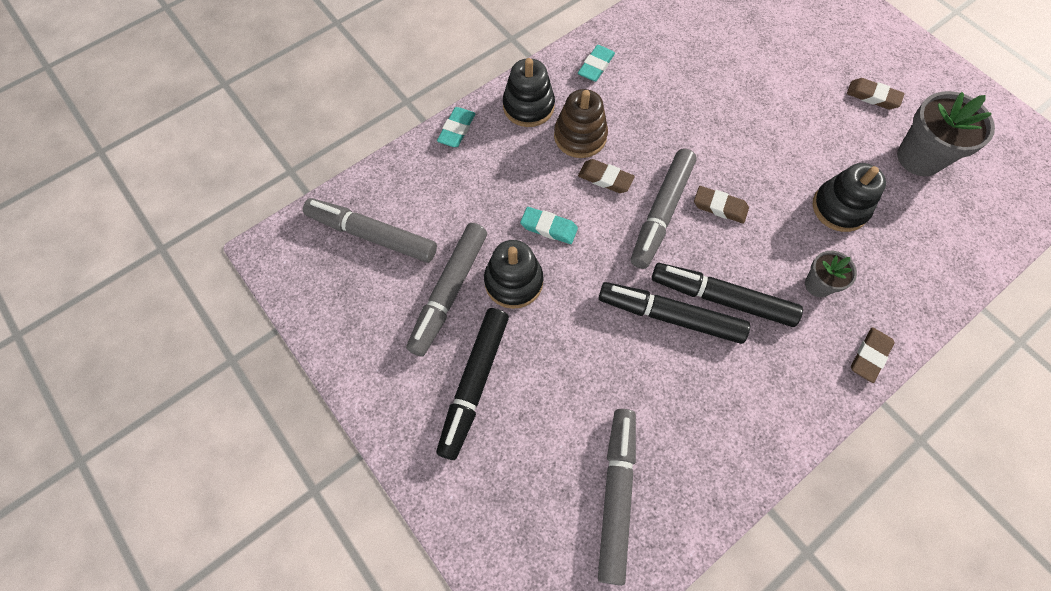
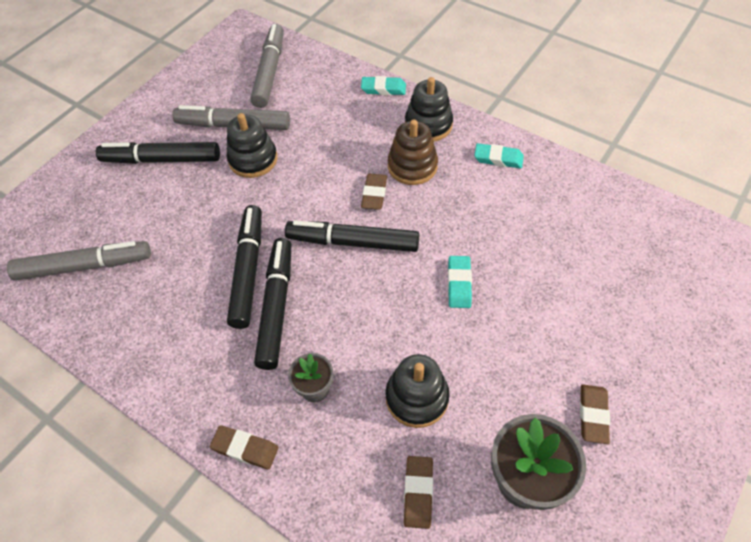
camera: 75 degrees right, 10 degrees down
turquoise eraser [520,207,578,244] -> turquoise eraser moved to [448,256,472,308]
grey marker [631,149,696,269] -> black marker [285,221,419,252]
brown eraser [694,186,749,224] -> brown eraser moved to [404,456,433,529]

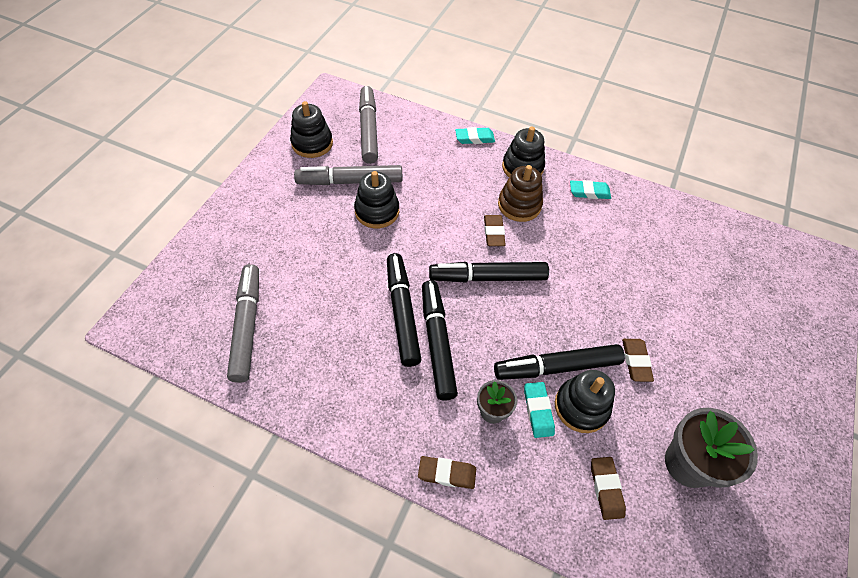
camera: 15 degrees left, 0 degrees up
grey marker [7,241,151,281] -> grey marker turned 75 degrees counterclockwise [227,264,259,383]
black marker [96,142,220,164] -> black marker moved to [494,344,625,380]
turquoise eraser [448,256,472,308] -> turquoise eraser moved to [524,382,555,438]
brown eraser [580,385,610,444] -> brown eraser moved to [622,339,654,382]
none -> black stacking toy [290,101,333,158]

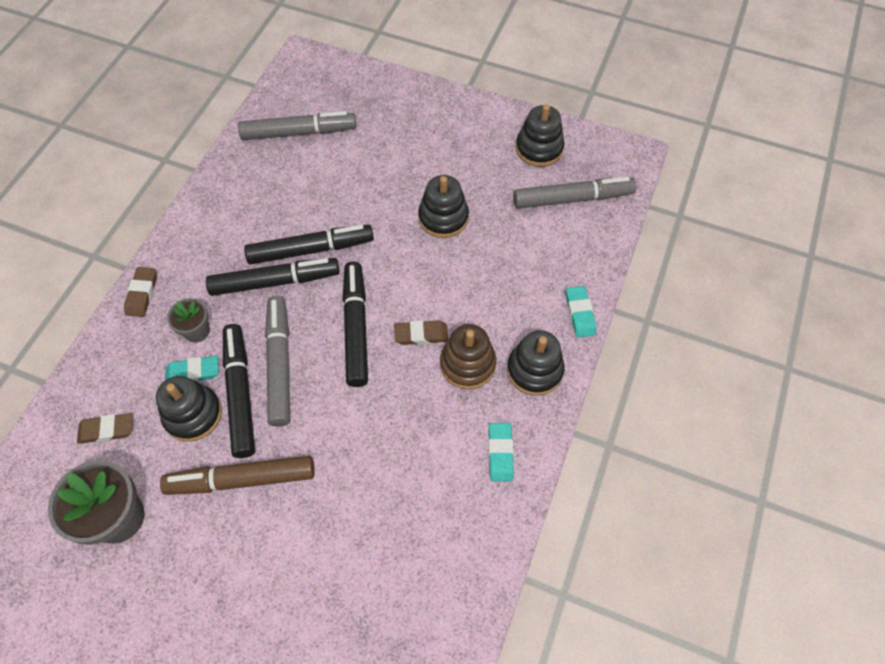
camera: 90 degrees right, 5 degrees up
grey marker [294,165,403,185] -> grey marker moved to [265,296,290,427]
brown eraser [622,339,654,382] -> brown marker [160,456,315,495]

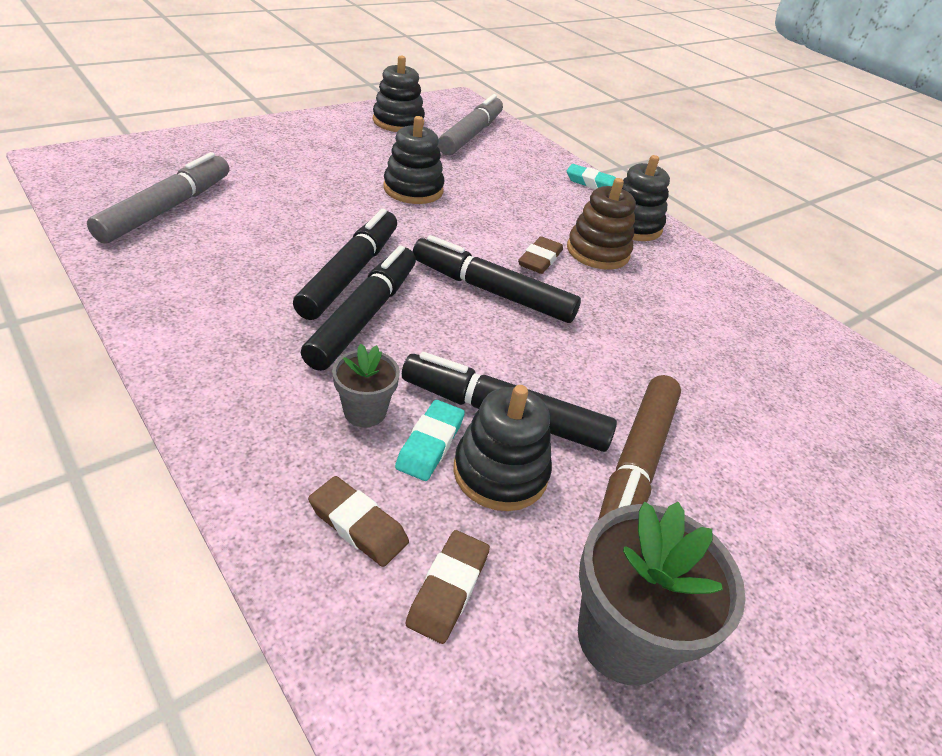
camera: 65 degrees left, 20 degrees down
brown eraser [124,267,157,317] -> brown eraser moved to [308,476,409,567]
grey marker [265,296,290,427] -> none
turquoise eraser [488,423,514,482] -> none

